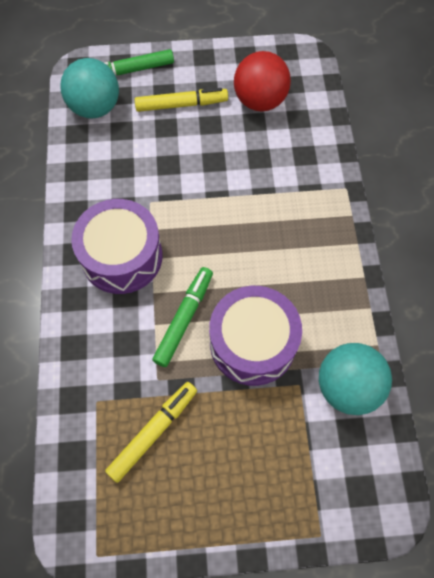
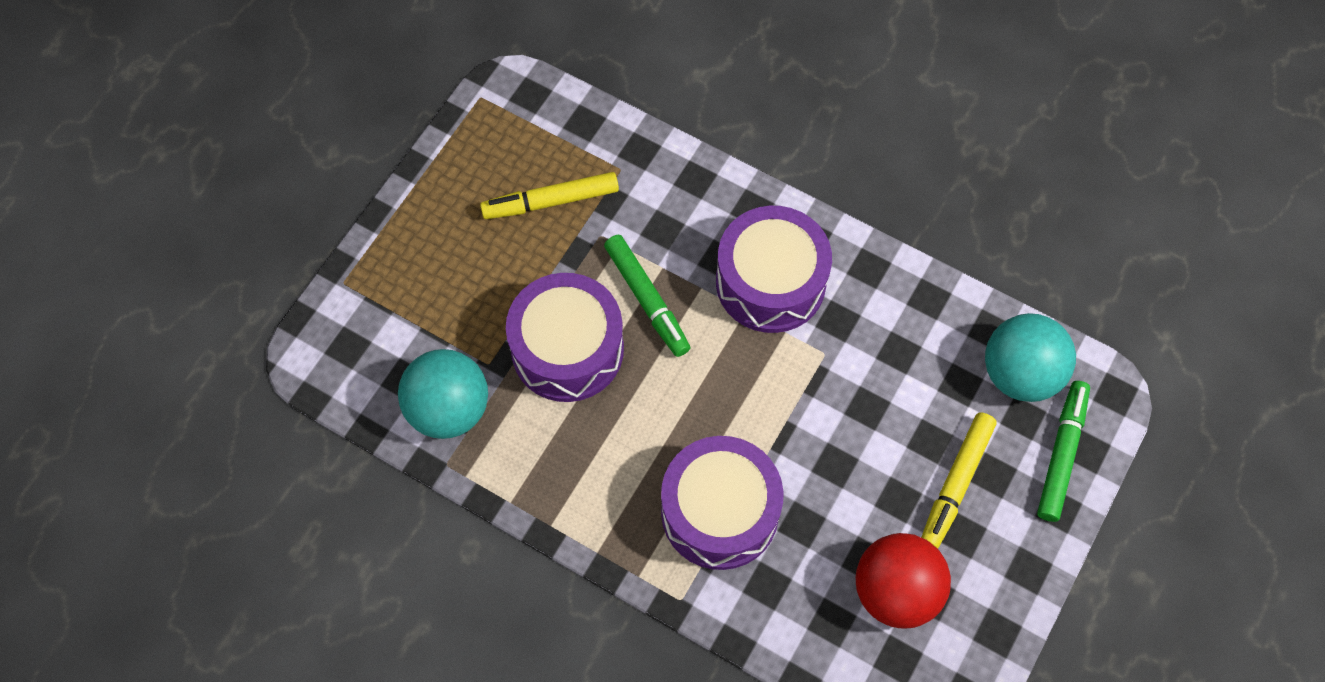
camera: 125 degrees right, 0 degrees up
yellow marker [105,382,197,483] -> yellow marker turned 90 degrees clockwise [480,172,619,219]
none -> purple drum [661,436,783,570]

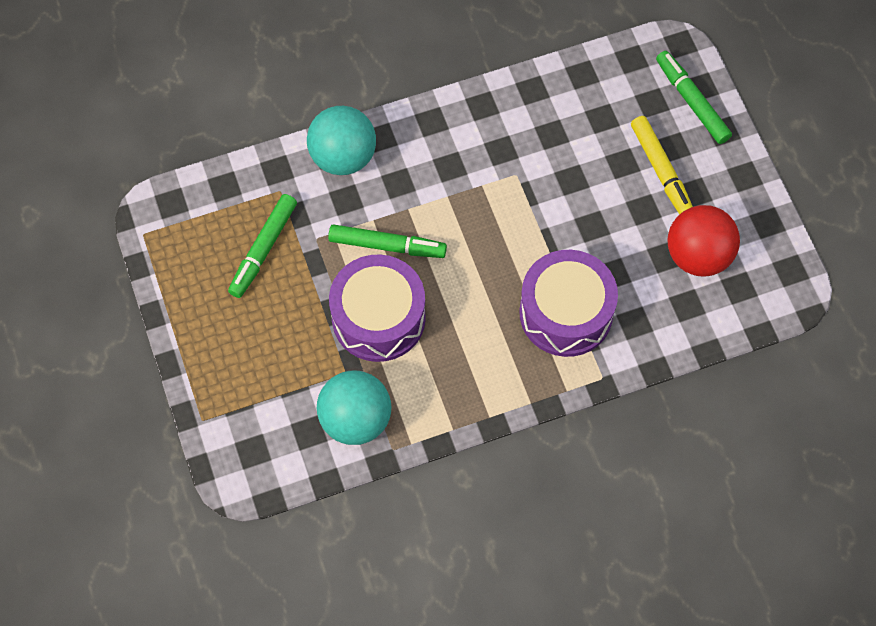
camera: 50 degrees left, 0 degrees up
yellow marker [480,172,619,219] -> green marker [228,194,297,298]
purple drum [716,206,832,333] -> none
turquoise ball [985,313,1076,402] -> turquoise ball moved to [307,106,376,175]

